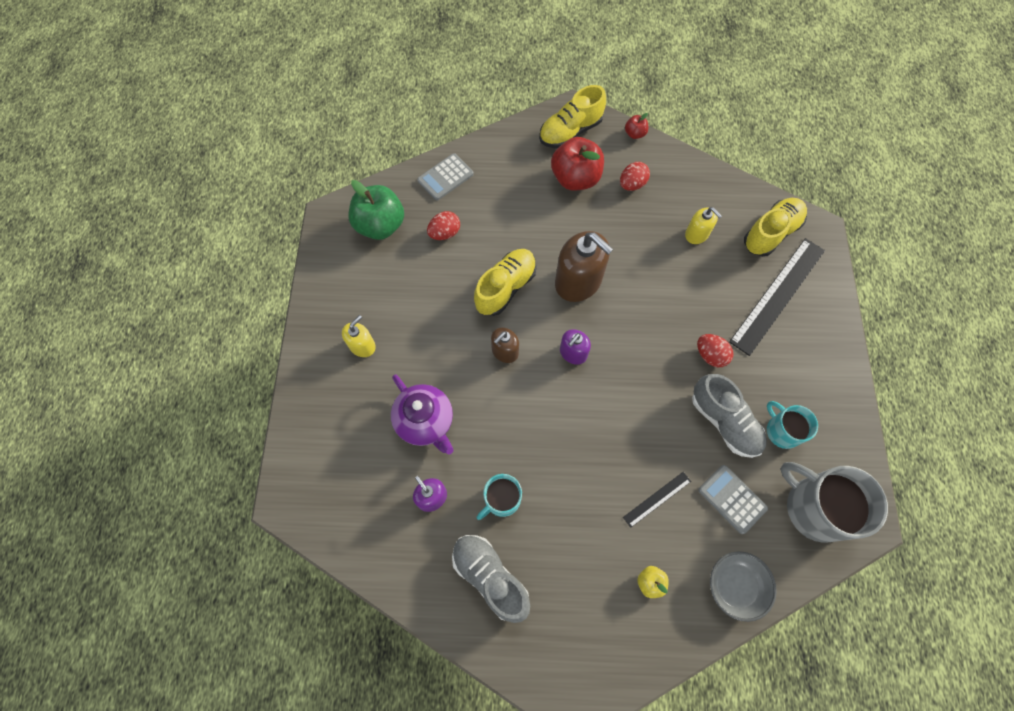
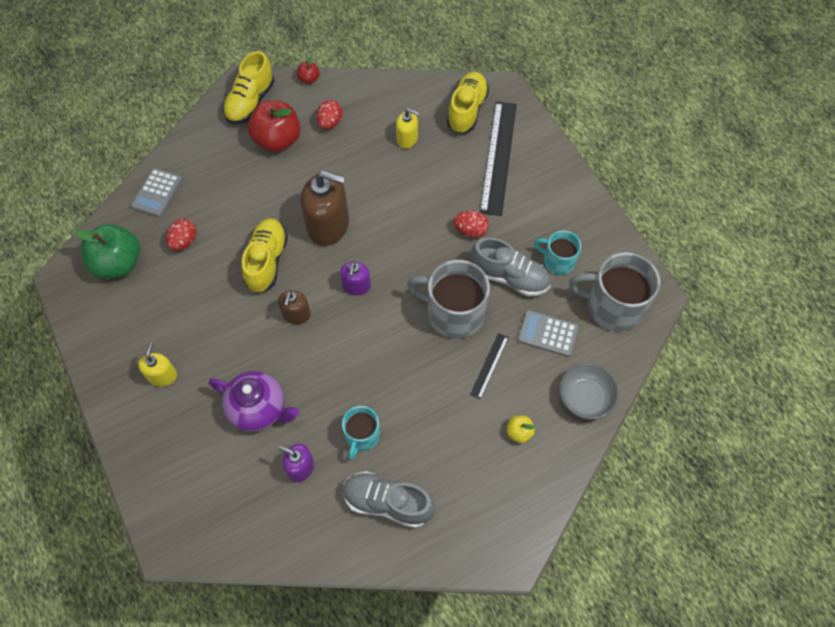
camera: 30 degrees left, 5 degrees down
none -> grey mug [407,260,490,339]

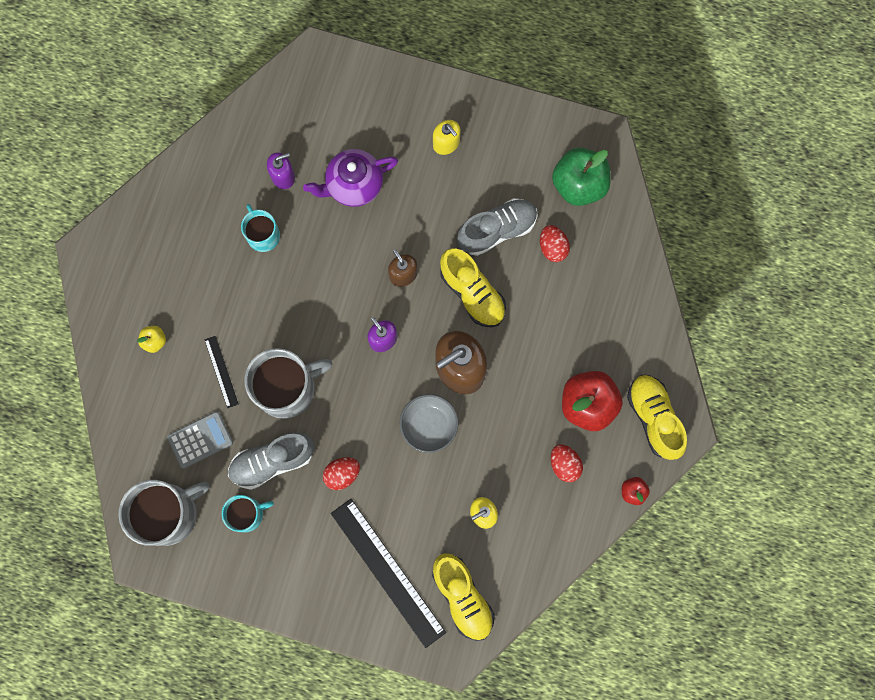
camera: 135 degrees right, 15 degrees up
grey calculator [131,168,182,217] -> none
grey shoe [343,471,435,528] -> grey shoe moved to [457,198,538,256]
grey bowl [559,364,619,420] -> grey bowl moved to [400,394,458,453]

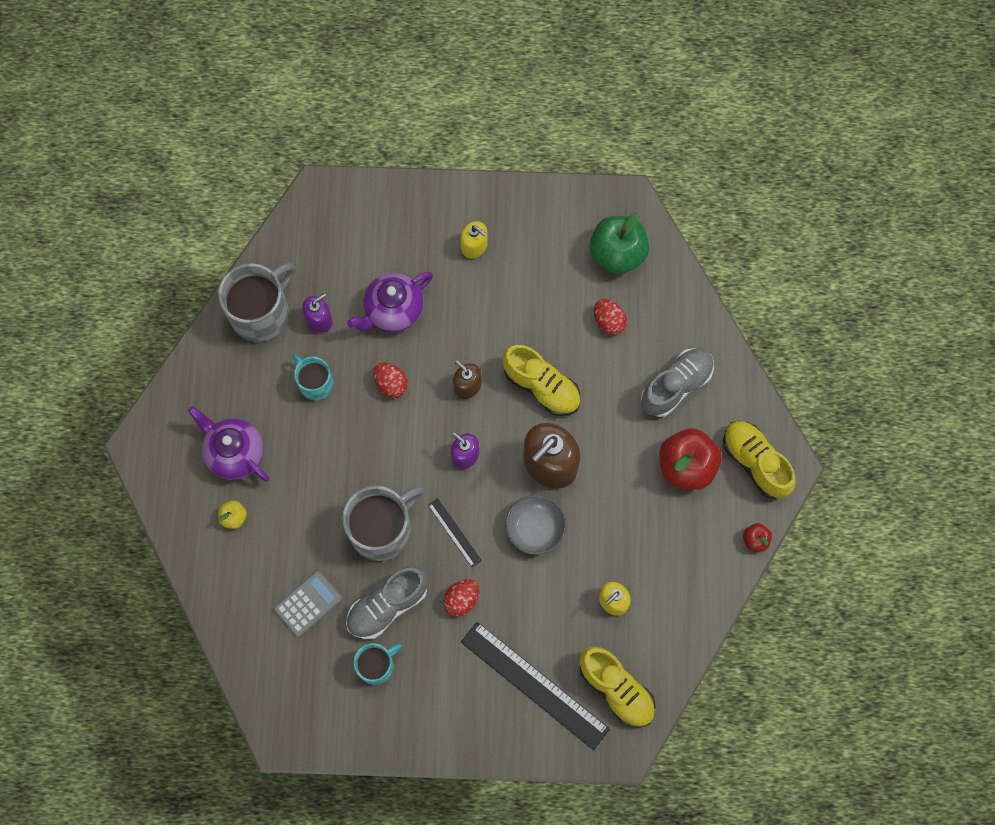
camera: 15 degrees left, 5 degrees down
grey mug [118,480,210,546] -> grey mug moved to [218,263,296,342]
black ruler [205,336,238,408] -> black ruler moved to [428,498,482,567]
grey shoe [457,198,538,256] -> grey shoe moved to [641,348,714,417]
red egg [551,444,583,482] -> red egg moved to [373,362,408,398]
none -> purple teapot [188,406,269,482]

